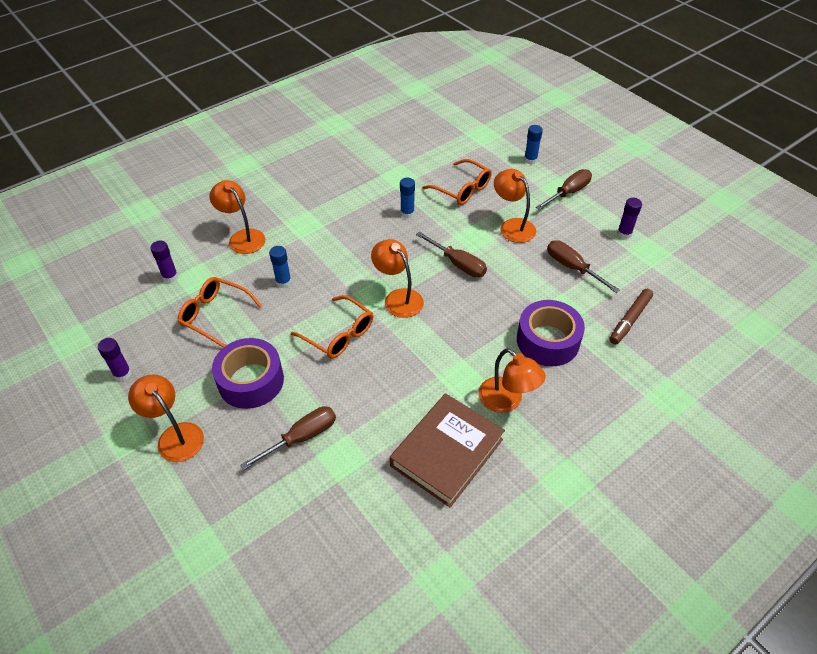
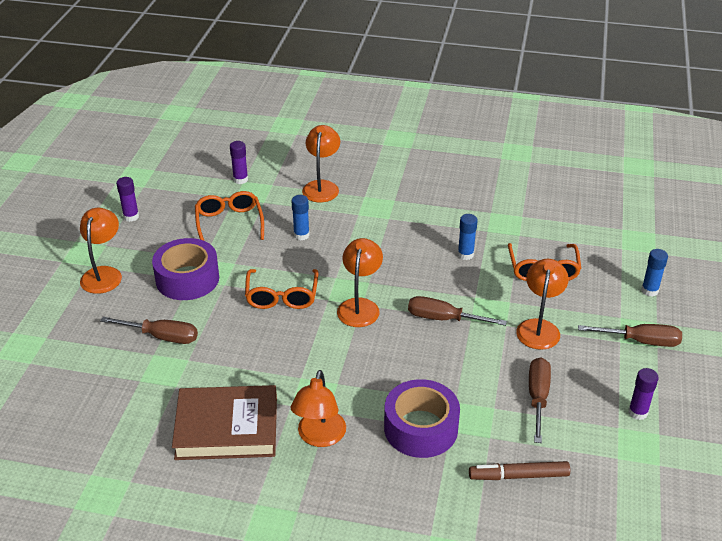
camera: 50 degrees right, 10 degrees down
brown screwdriver [416,232,487,277] -> brown screwdriver turned 105 degrees clockwise [408,296,507,326]

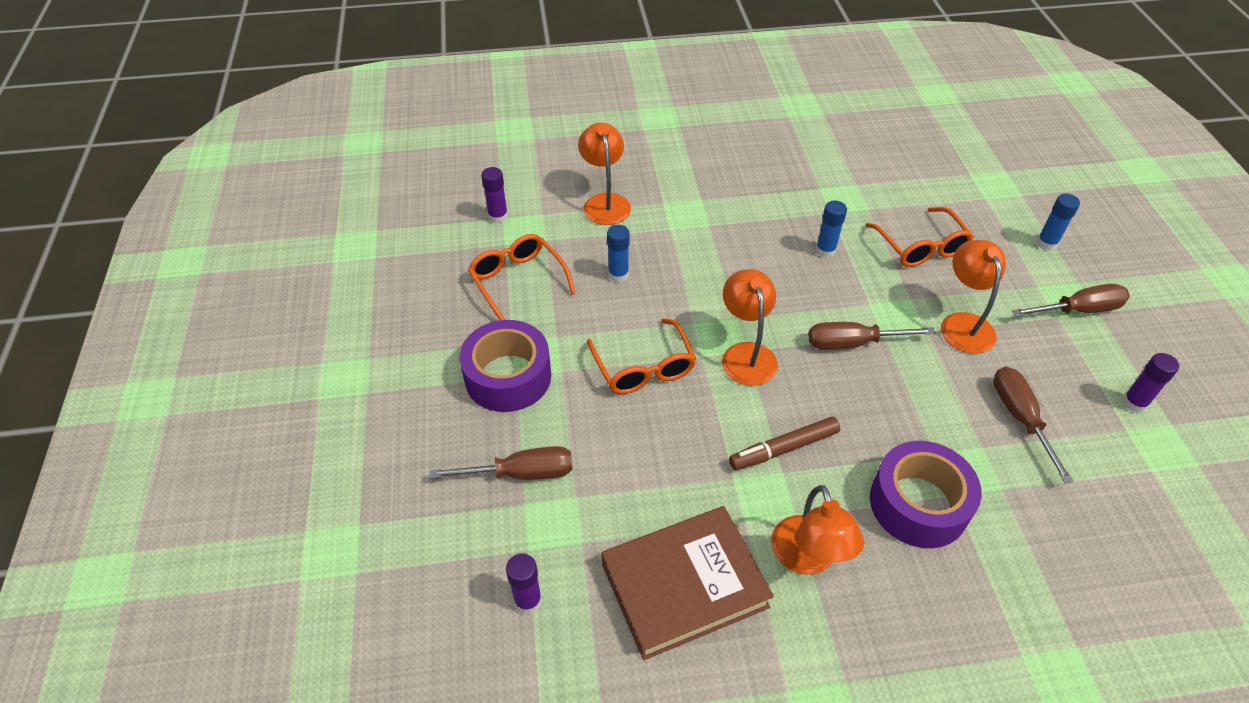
camera: 20 degrees left, 10 degrees up
orange lamp [80,208,122,294] -> none
purple glue stick [116,177,139,222] -> purple glue stick moved to [506,553,542,615]
brown marker [469,461,570,480] -> brown marker moved to [729,417,840,470]

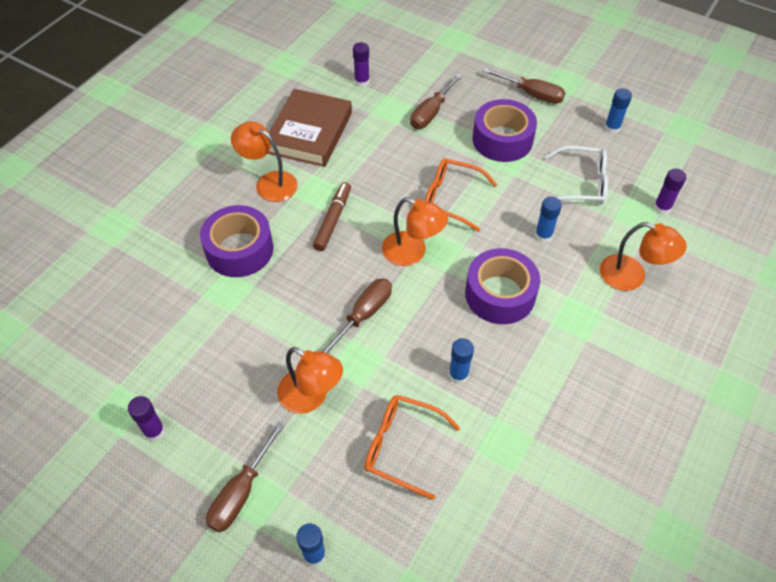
camera: 130 degrees right, 5 degrees up
orange glasses [468,234,576,320] -> white glasses [545,146,608,205]
brown screwdriver [993,367,1074,484] -> brown screwdriver moved to [483,68,566,104]
none -> purple tape [465,248,540,324]
none -> blue glue stick [604,88,632,134]

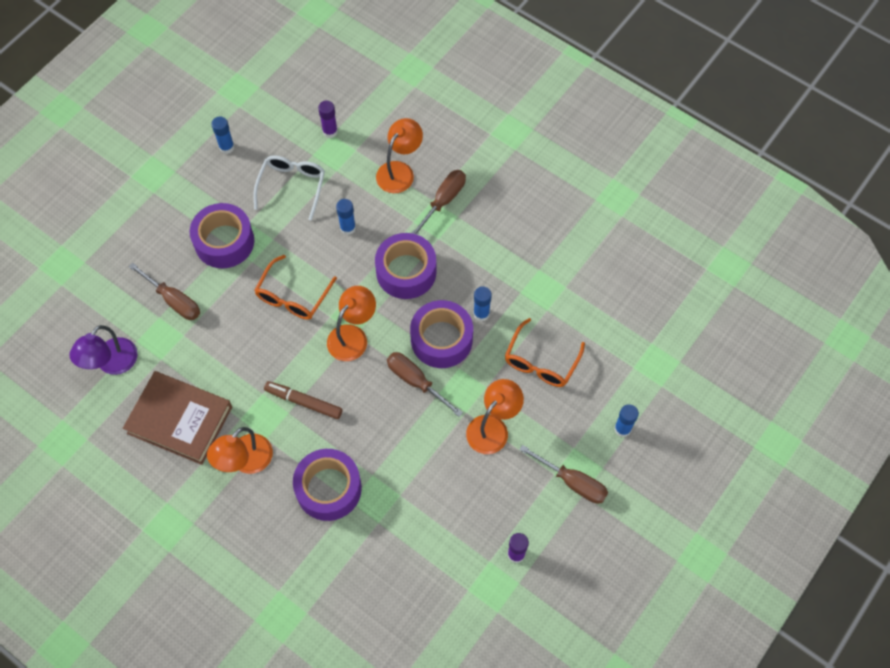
camera: 85 degrees left, 10 degrees up
purple glue stick [353,42,370,87] -> purple lamp [69,325,138,375]
brown screwdriver [483,68,566,104] -> brown screwdriver moved to [412,170,466,235]
none -> purple tape [410,300,473,368]

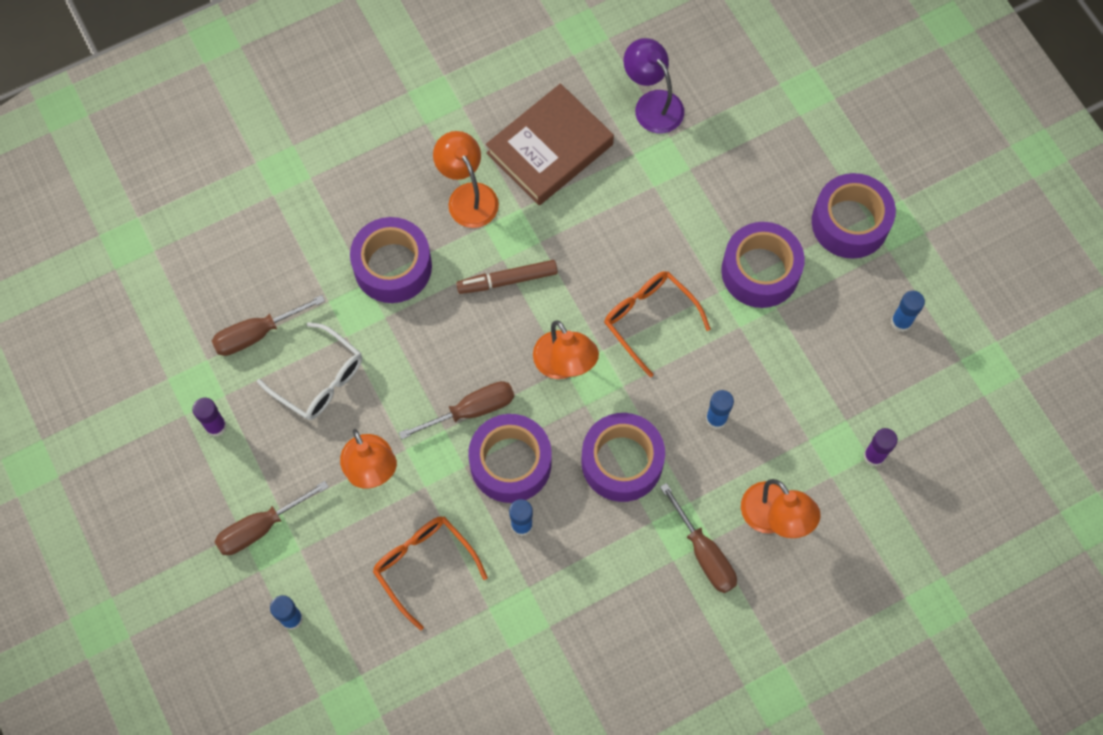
camera: 115 degrees right, 5 degrees up
brown screwdriver [128,263,200,320] -> brown screwdriver moved to [212,295,325,356]
white glasses [254,155,325,221] -> white glasses moved to [257,322,362,420]
brown marker [264,381,342,419] -> brown marker turned 150 degrees counterclockwise [456,260,558,294]
none -> purple tape [812,173,896,259]

